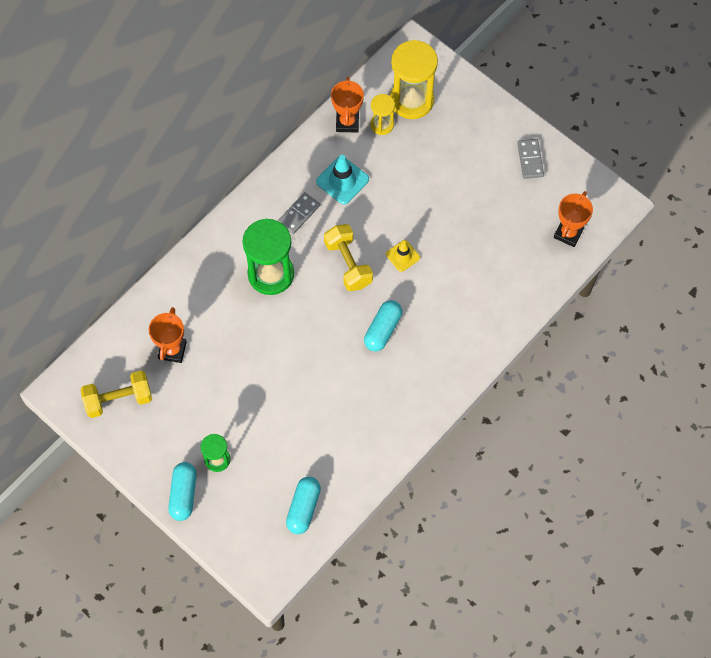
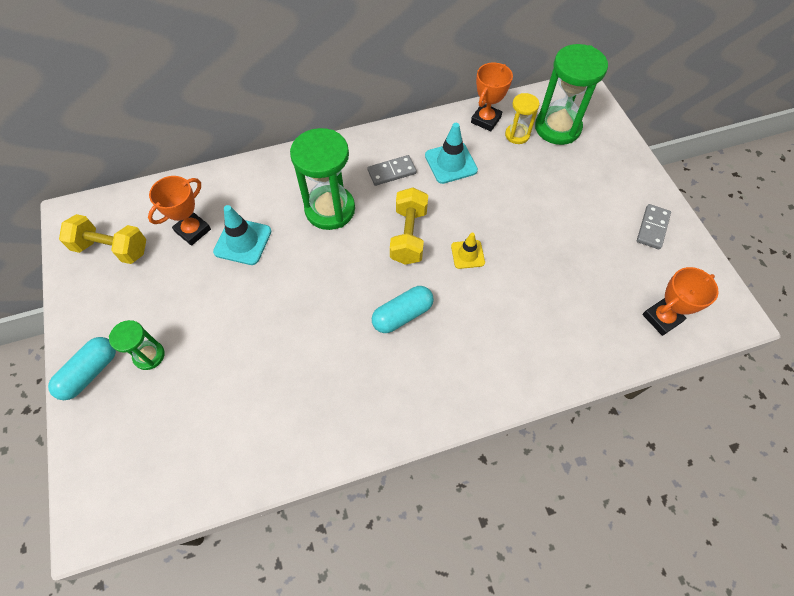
camera: 30 degrees right, 5 degrees down
turquoise capsule [286,477,321,534] -> none
yellow hourglass [390,40,438,119] -> green hourglass [535,44,608,145]
none -> turquoise traffic cone [213,205,271,265]

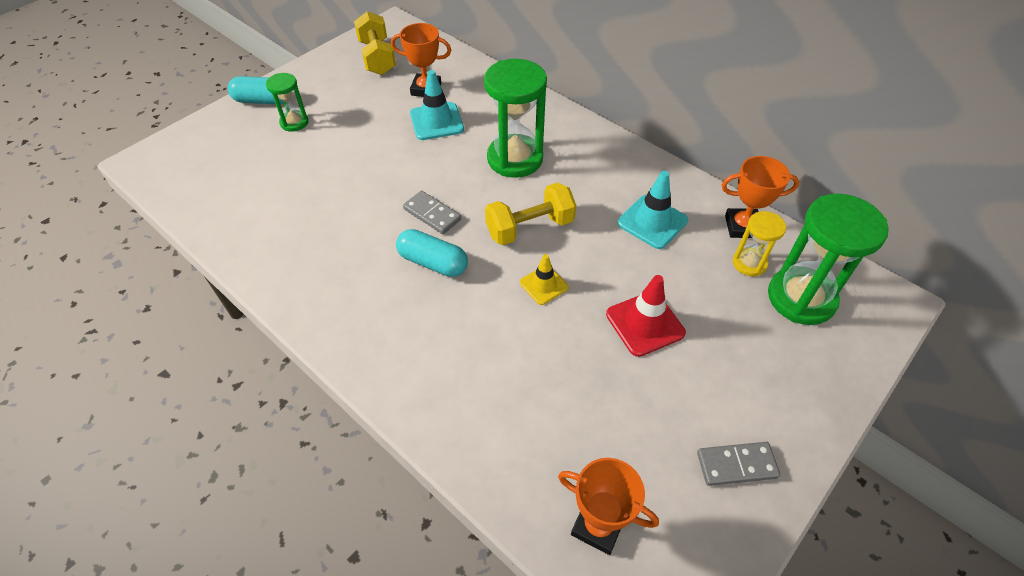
camera: 60 degrees right, 10 degrees down
grey domino [367,155,417,186] -> grey domino moved to [403,191,461,234]
none -> red traffic cone [606,275,686,357]

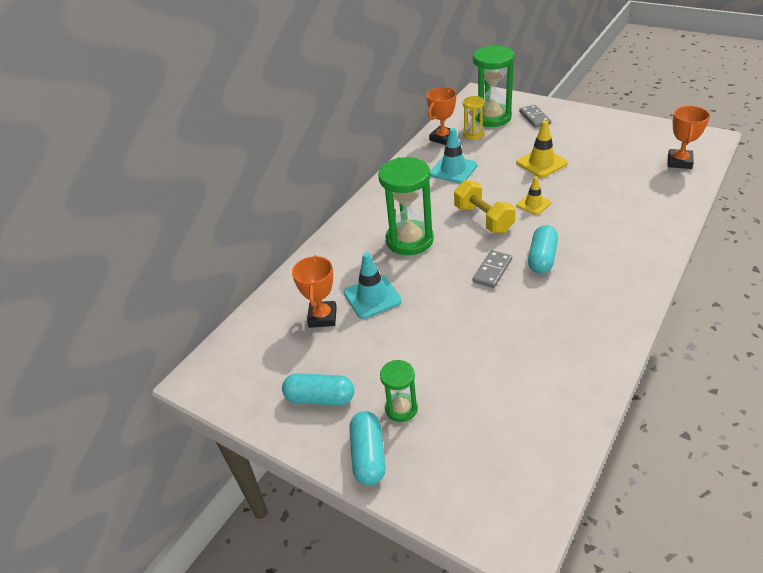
camera: 95 degrees left, 10 degrees down
yellow dumbbell [354,11,396,75] -> none
red traffic cone [606,275,686,357] -> yellow traffic cone [516,120,568,178]
grey domino [697,442,780,486] -> grey domino moved to [519,105,551,128]
orange trophy [722,156,799,238] -> orange trophy turned 45 degrees clockwise [427,87,456,145]
none -> turquoise capsule [282,373,354,406]

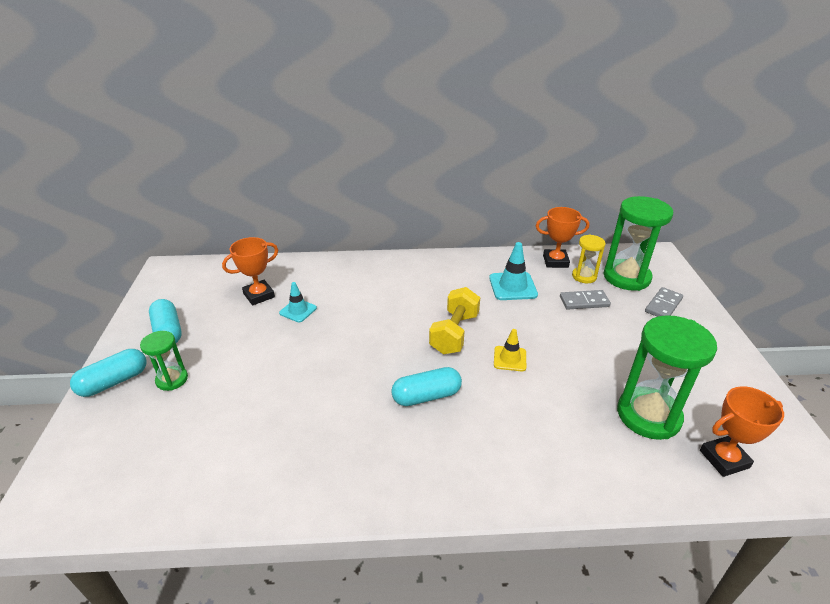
camera: 50 degrees right, 5 degrees down
turquoise traffic cone [344,252,402,319] -> turquoise traffic cone [279,282,317,322], size x0.64
green hourglass [378,157,434,255] -> green hourglass moved to [617,315,717,440]
grey domino [473,250,512,288] -> grey domino moved to [560,290,611,310]
yellow traffic cone [516,120,568,178] -> none

